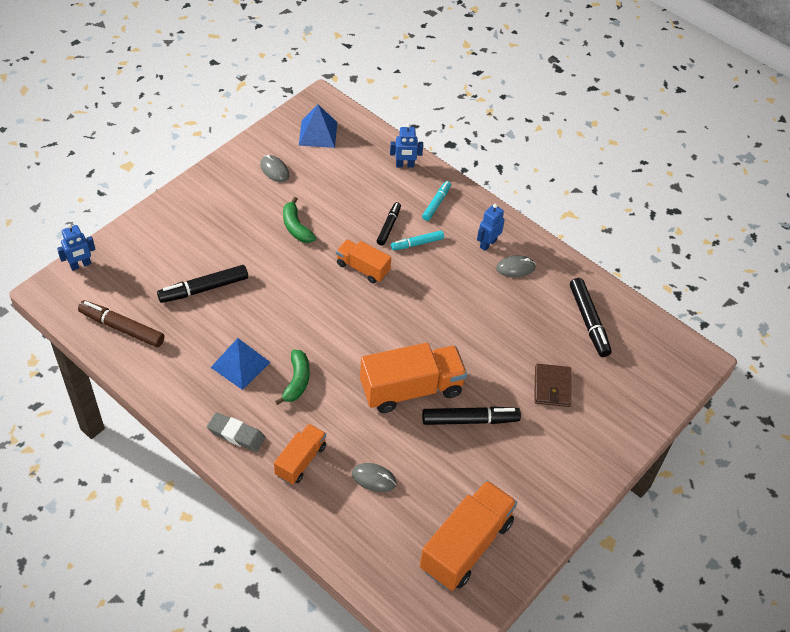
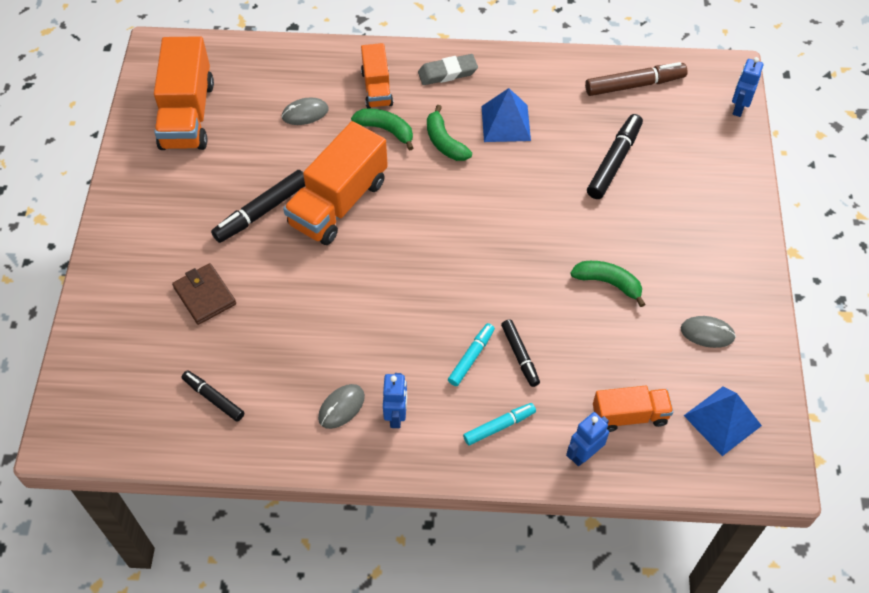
camera: 145 degrees right, 5 degrees up
orange truck [336,239,391,284] -> orange truck moved to [593,386,674,432]
turquoise marker [422,181,451,221] -> turquoise marker turned 105 degrees counterclockwise [463,403,536,445]
black marker [570,278,612,357] -> black marker [182,370,244,422], size x0.63
none -> green banana [351,108,413,151]

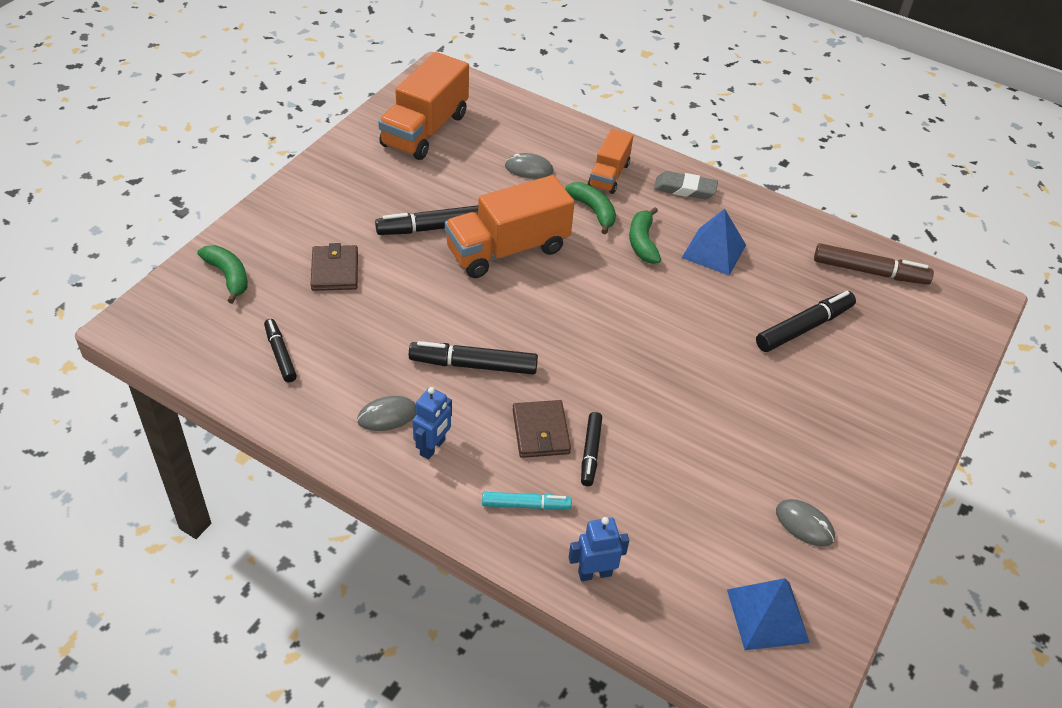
camera: 25 degrees right, 10 degrees down
turquoise marker [448,323,495,386] -> brown wallet [513,400,571,458]
green banana [570,261,645,307] -> green banana moved to [198,245,248,304]
orange truck [593,386,674,432] -> none
blue robot [732,57,764,117] -> none
none -> black marker [409,341,538,375]

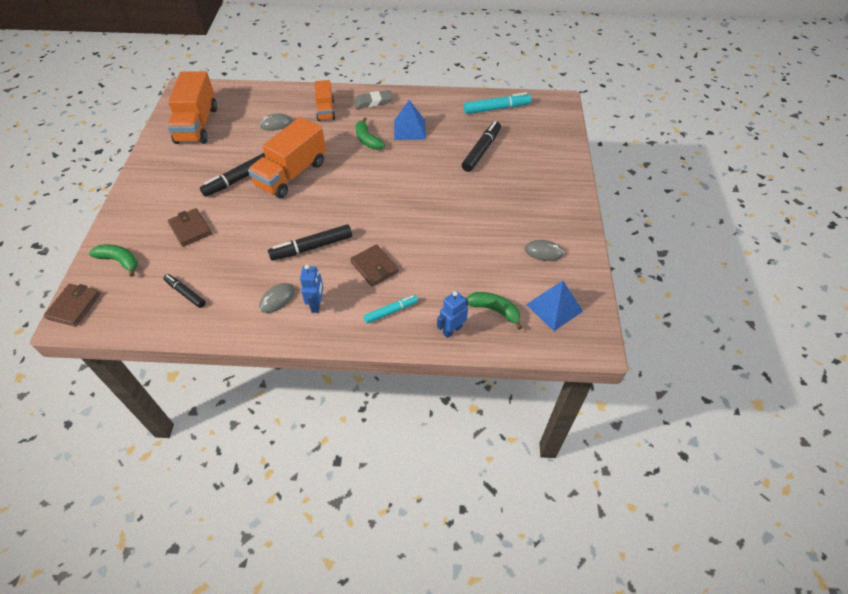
camera: 25 degrees left, 5 degrees up
green banana [565,182,616,234] -> green banana moved to [466,292,522,330]
black marker [581,412,602,486] -> none
brown marker [814,243,934,285] -> turquoise marker [464,92,531,114]
none -> brown wallet [44,284,100,327]

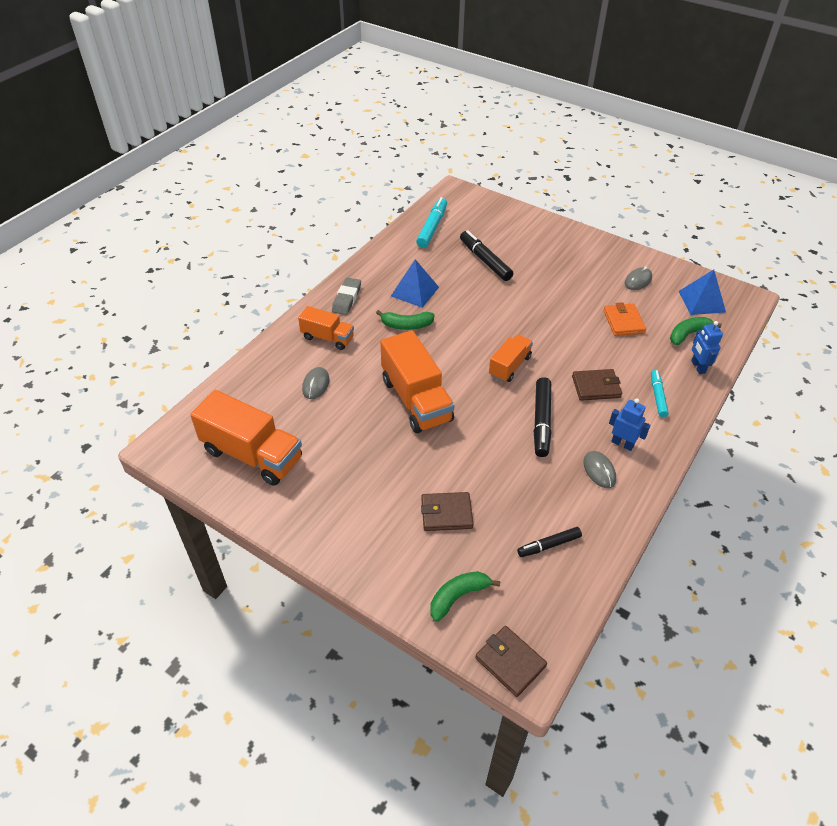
camera: 60 degrees left, 5 degrees down
black marker [200,153,265,197] -> none
none -> orange truck [489,334,533,382]
none -> orange wallet [603,302,646,336]

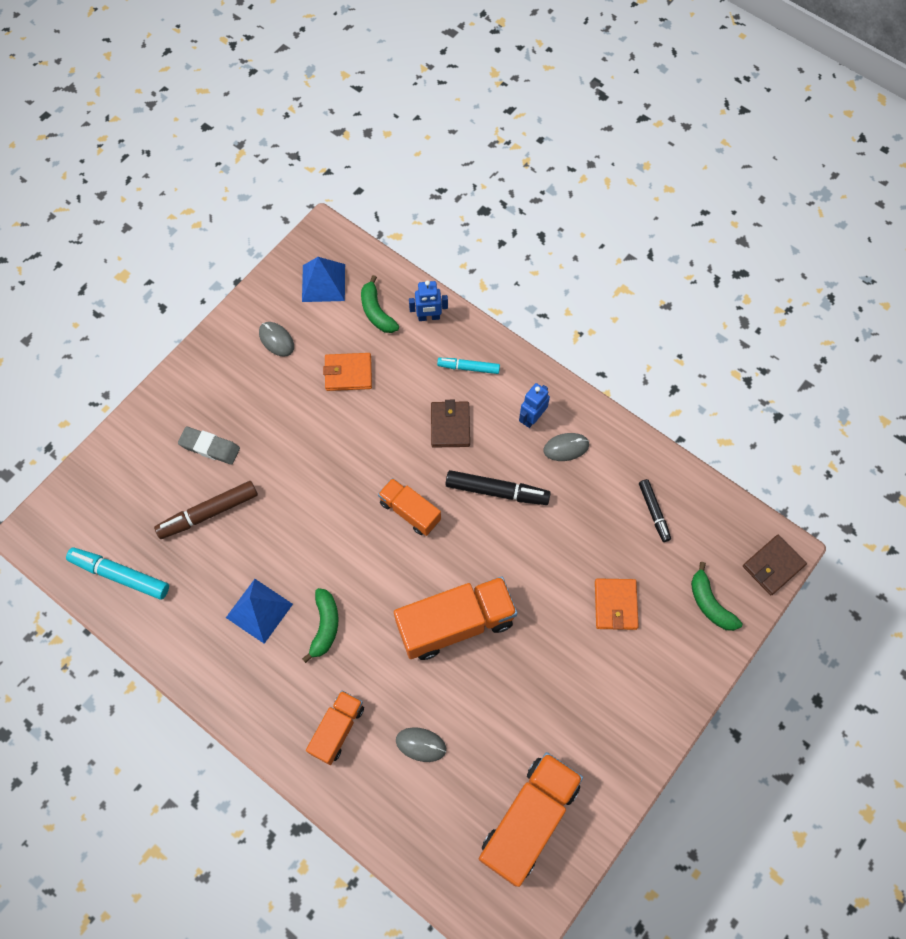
camera: 85 degrees left, 20 degrees up
grey eraser [332,278,361,315] -> grey eraser moved to [178,427,240,465]
brown wallet [421,492,473,531] -> orange wallet [595,578,639,630]
black marker [460,230,513,281] -> brown marker [154,481,258,539]

